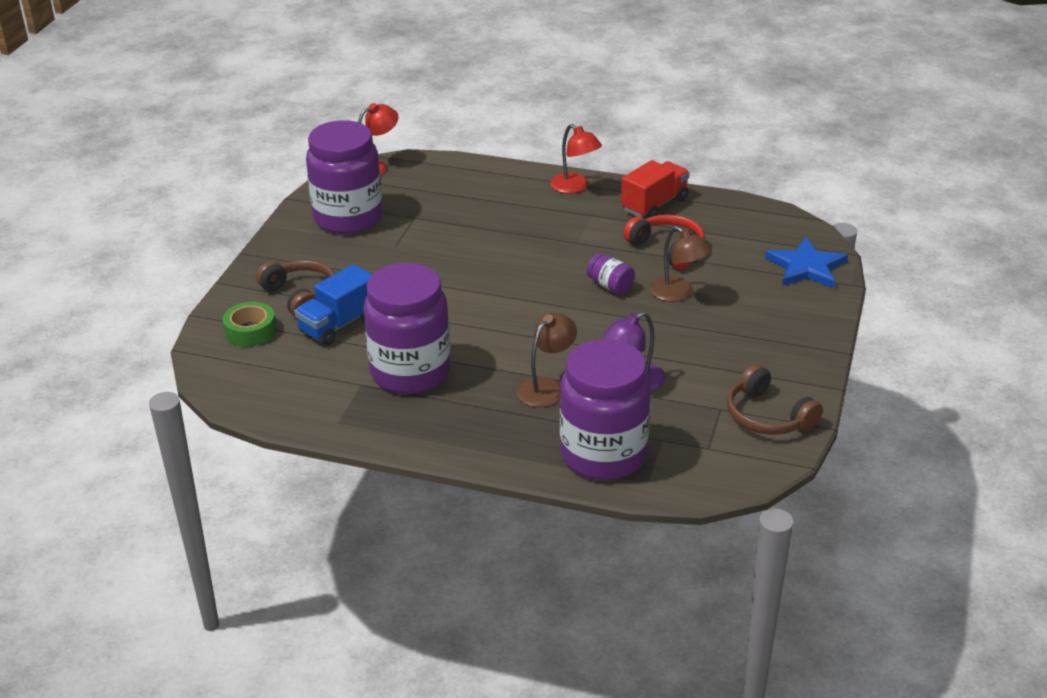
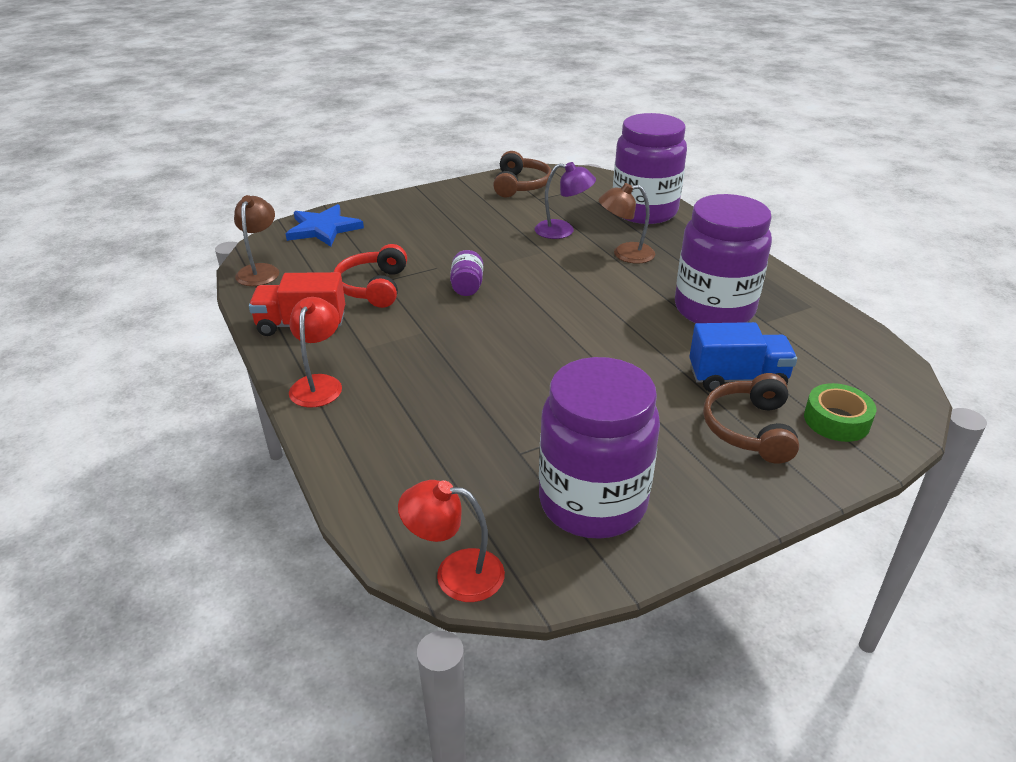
camera: 135 degrees left, 0 degrees up
brown lamp [650,226,712,302] -> brown lamp moved to [234,195,279,286]

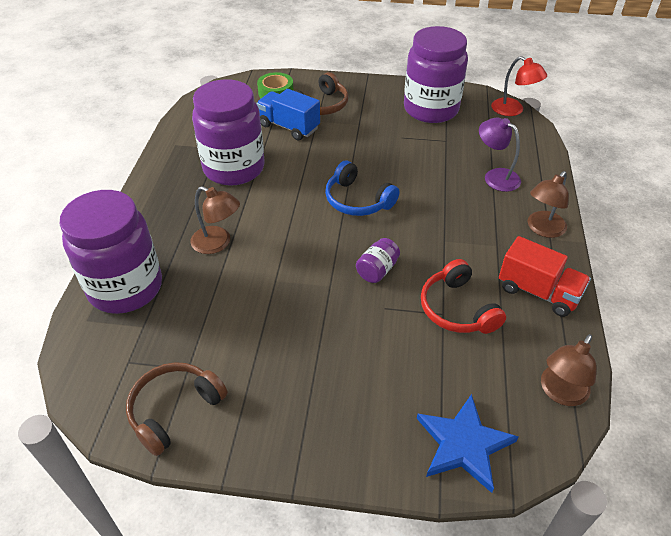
camera: 145 degrees left, 10 degrees up
red lamp [289,297,342,408] -> brown lamp [528,171,569,238]
red headphones [334,244,407,308] -> red headphones turned 120 degrees clockwise [421,259,506,334]
purple lamp [535,162,596,239] -> purple lamp moved to [479,118,521,192]
none -> blue headphones [325,161,400,216]

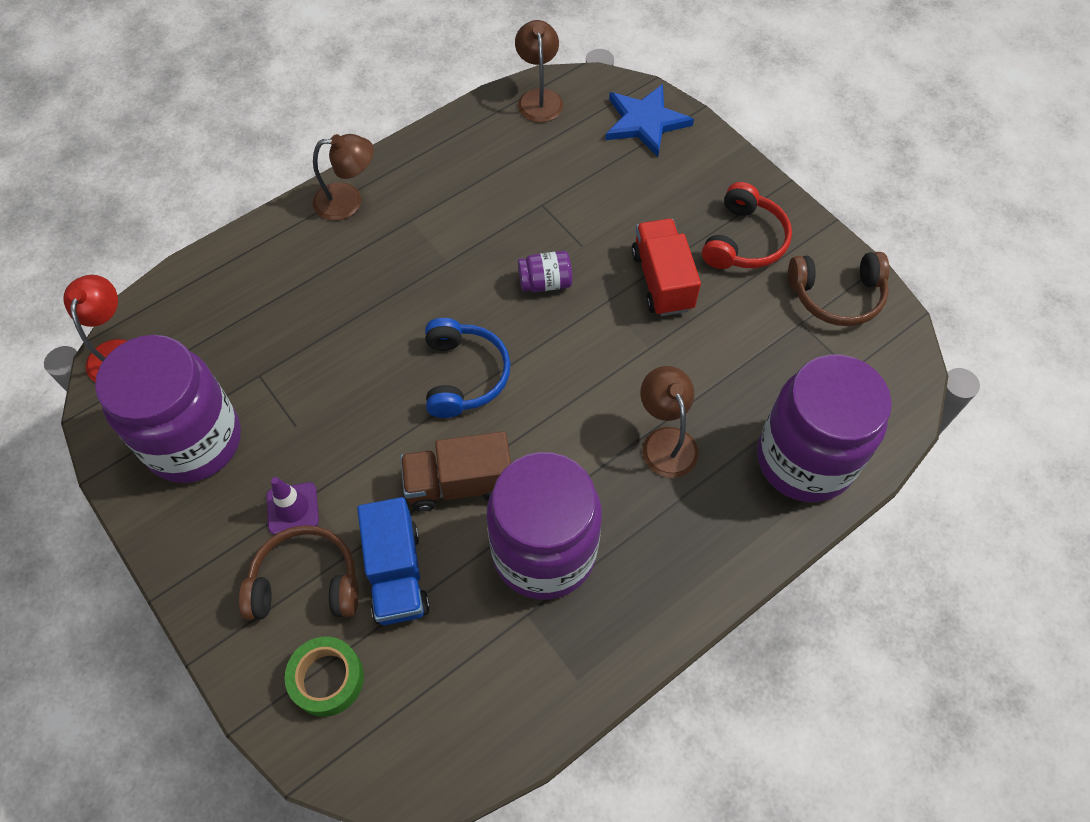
camera: 135 degrees left, 15 degrees up
red headphones [421,259,506,334] -> red headphones moved to [702,182,792,269]
purple lamp [479,118,521,192] -> none
red truck [499,236,591,317] -> red truck moved to [632,219,701,316]
brown lamp [541,334,597,406] -> brown lamp turned 90 degrees counterclockwise [515,20,563,122]
none -> purple traffic cone [266,477,319,535]
none -> brown truck [400,431,511,512]

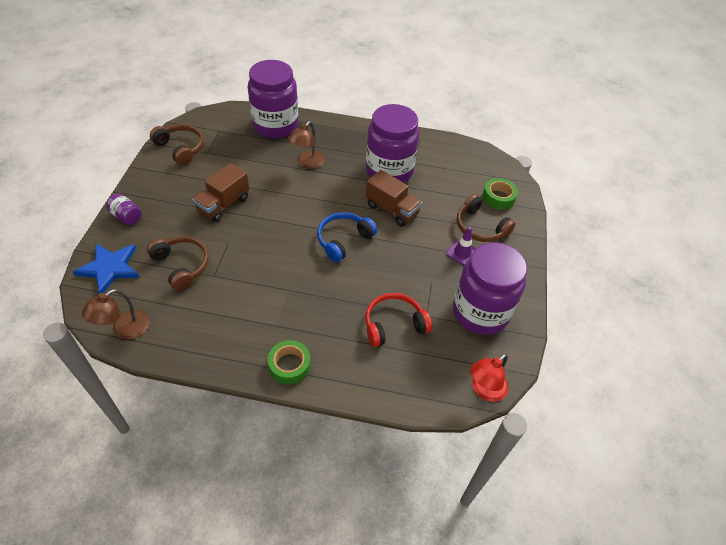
camera: 135 degrees left, 10 degrees down
brown lamp [313,134,374,221] -> green tape [268,340,311,385]
blue truck [357,497,430,625] -> none
purple jar [518,251,572,292] -> purple jar moved to [106,194,142,225]
red truck [632,219,701,316] -> brown truck [192,163,249,222]
red headphones [702,182,792,269] -> red headphones moved to [365,293,432,347]
none -> brown headphones [147,236,209,291]

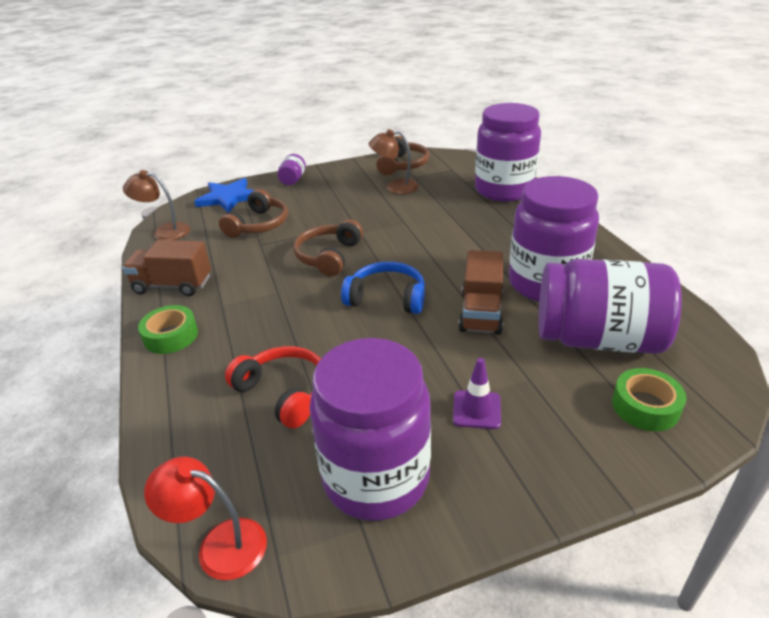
camera: 65 degrees right, 15 degrees down
brown truck [192,163,249,222] -> brown truck moved to [122,240,211,296]
brown lamp [288,121,325,169] -> brown lamp moved to [369,129,419,194]
brown headphones [456,194,516,242] -> brown headphones moved to [294,219,363,276]
none -> purple jar [539,259,682,354]

